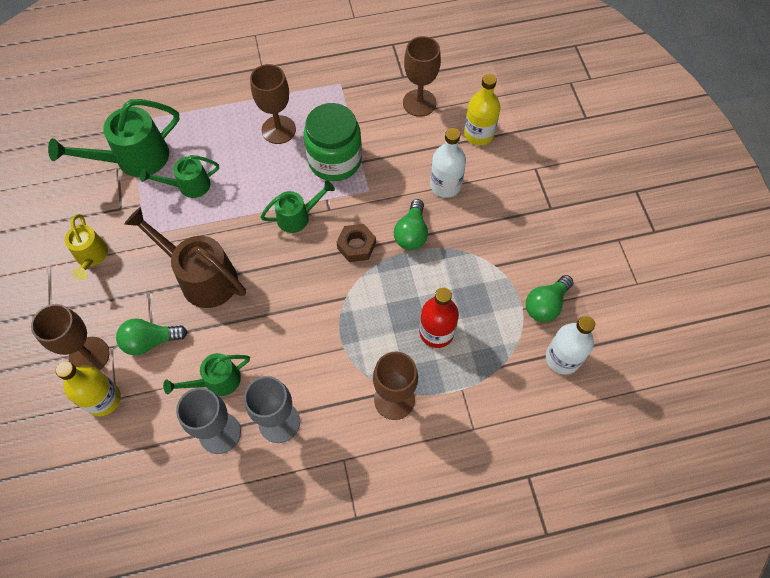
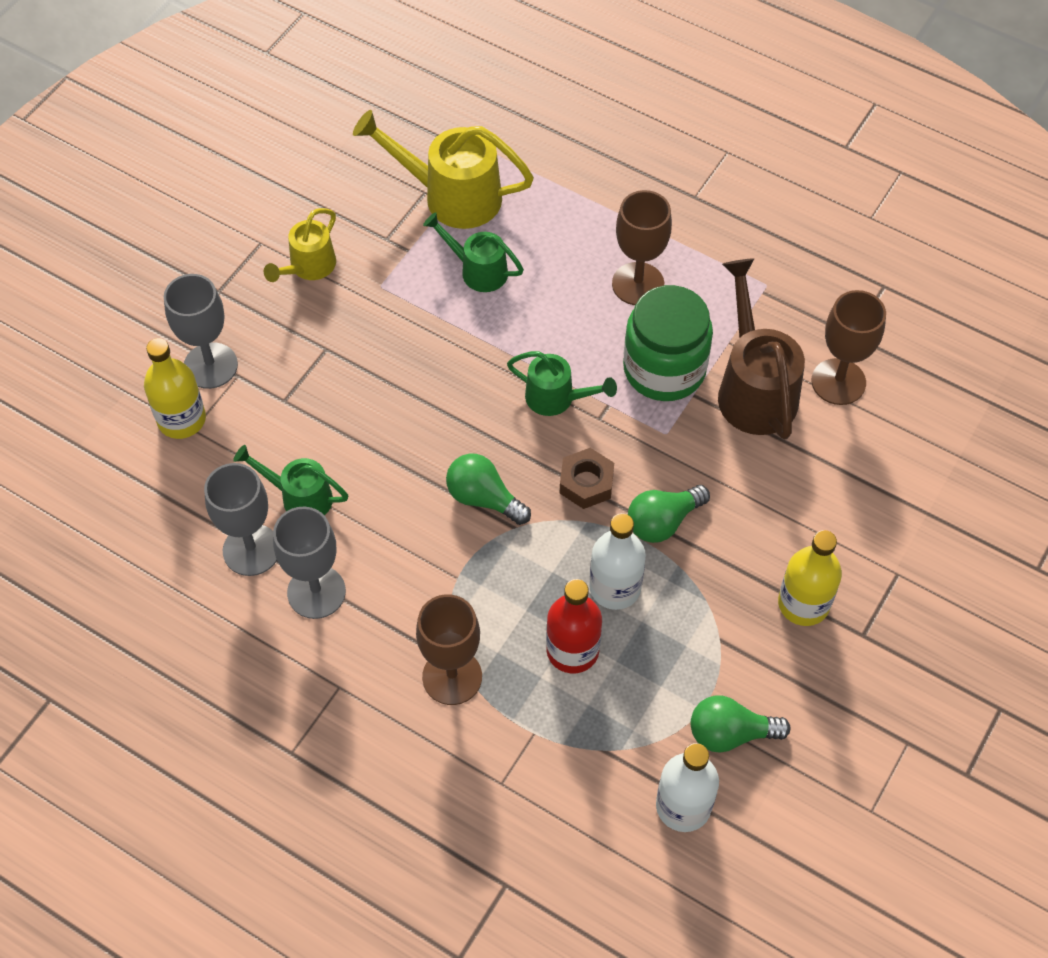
camera: 45 degrees right, 5 degrees down
brown goblet [31,304,110,370] -> grey goblet [164,274,238,389]
green watering can [48,99,179,177] -> yellow watering can [353,110,534,229]
green light bulb [116,318,187,355] -> green light bulb moved to [446,454,531,525]
brown watering can [124,207,246,308] -> brown watering can moved to [718,258,805,440]
white bottle [430,128,466,198] -> white bottle moved to [589,513,646,610]
yellow bottle [464,74,501,145] -> yellow bottle moved to [778,530,842,626]

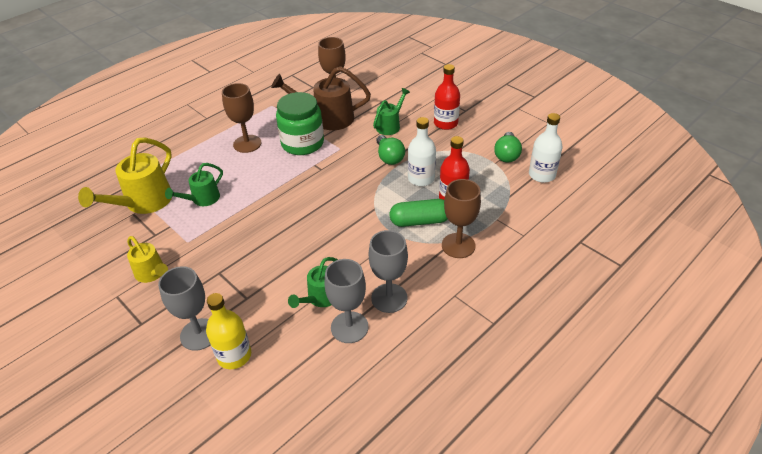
camera: 75 degrees left, 15 degrees down
green light bulb [446,454,531,525] -> none
green watering can [507,351,617,416] -> green watering can moved to [373,88,410,135]
brown nut [559,448,614,509] -> none
yellow bottle [778,530,842,626] -> red bottle [434,64,460,130]
none -> green capsule [389,199,448,227]

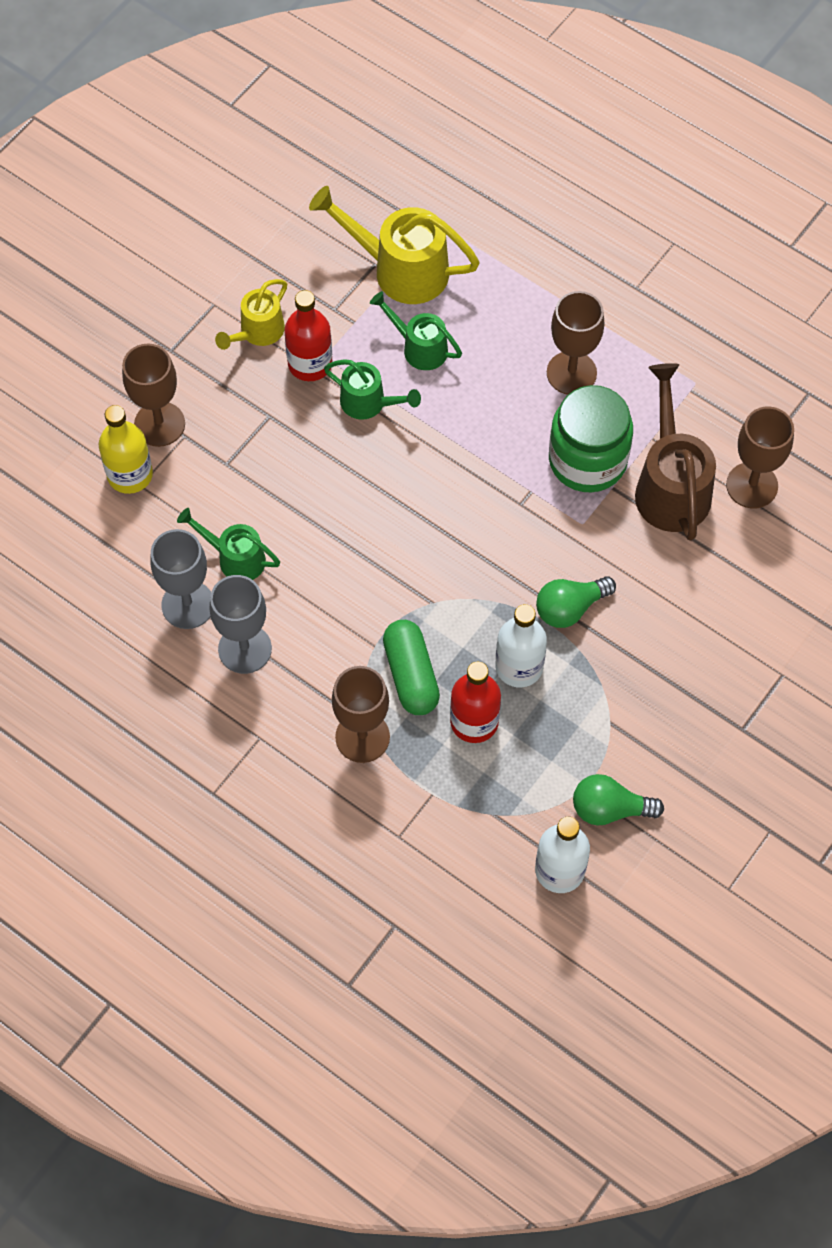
camera: 80 degrees right, 20 degrees up
grey goblet [158,266,210,351] -> brown goblet [122,344,185,447]
green watering can [373,88,410,135] -> green watering can moved to [324,359,421,420]
red bottle [434,64,460,130] -> red bottle moved to [284,290,333,381]

